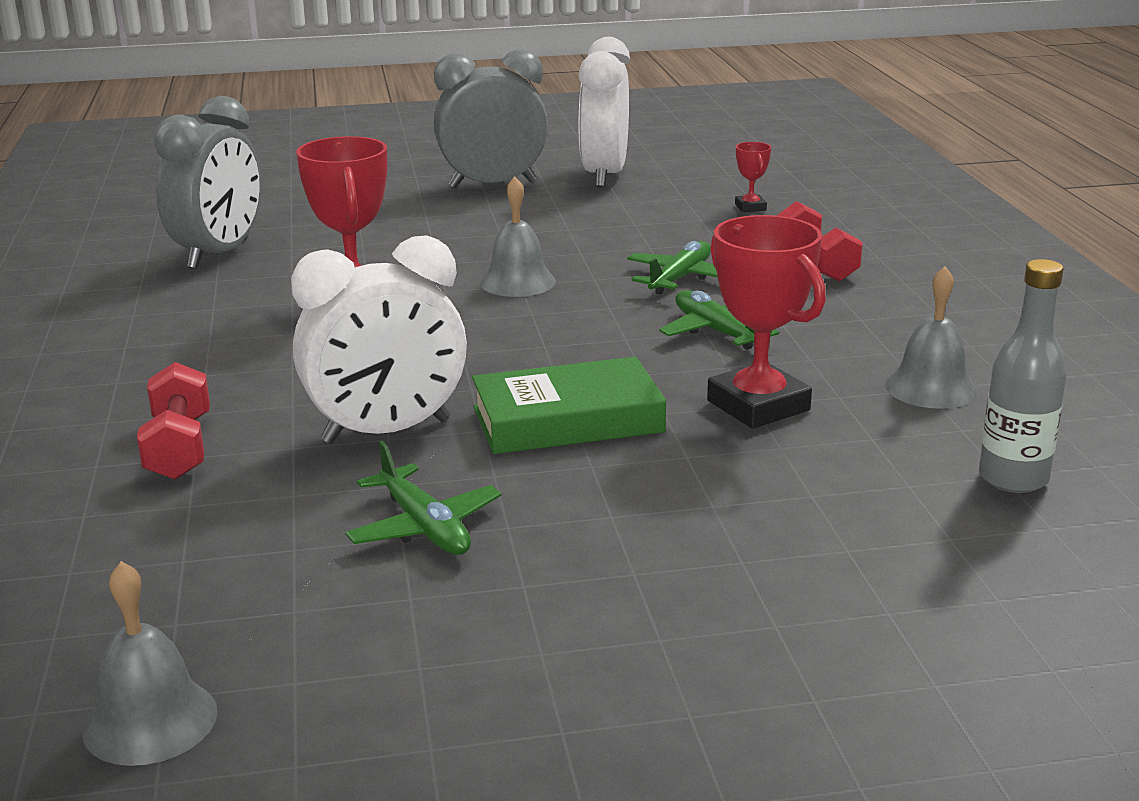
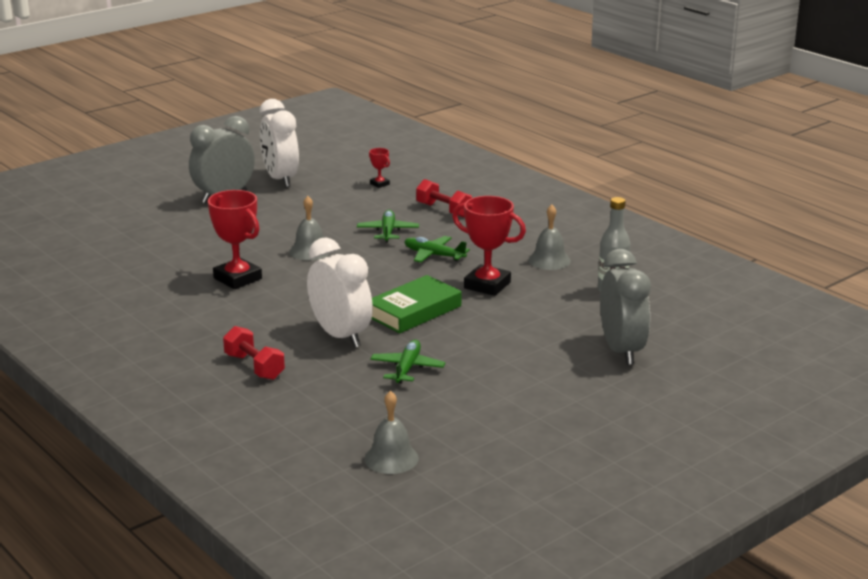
camera: 30 degrees left, 0 degrees up
grey clock [154,96,261,269] -> grey clock moved to [600,249,651,365]
white clock [291,235,467,444] -> white clock turned 75 degrees counterclockwise [307,237,373,347]
green plane [345,441,502,555] -> green plane turned 105 degrees counterclockwise [370,340,445,384]

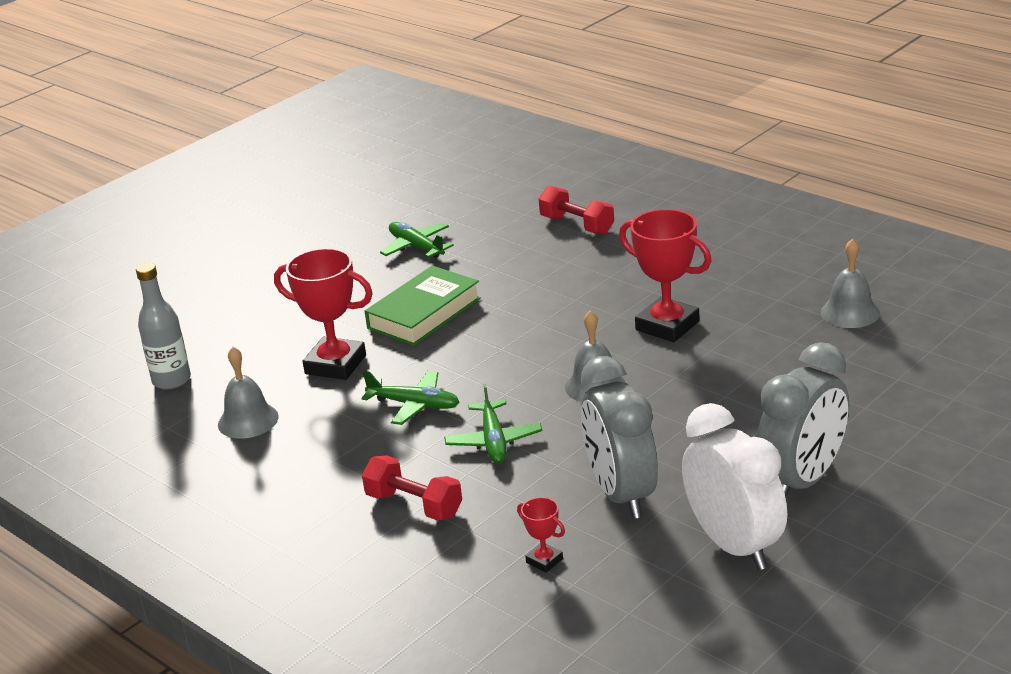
camera: 175 degrees right, 5 degrees up
white clock [307,237,373,347] -> none
grey bell [364,391,419,474] -> grey bell moved to [821,238,880,328]
green plane [370,340,445,384] -> green plane turned 135 degrees clockwise [380,222,454,258]
grey clock [600,249,651,365] -> grey clock moved to [581,356,658,519]

